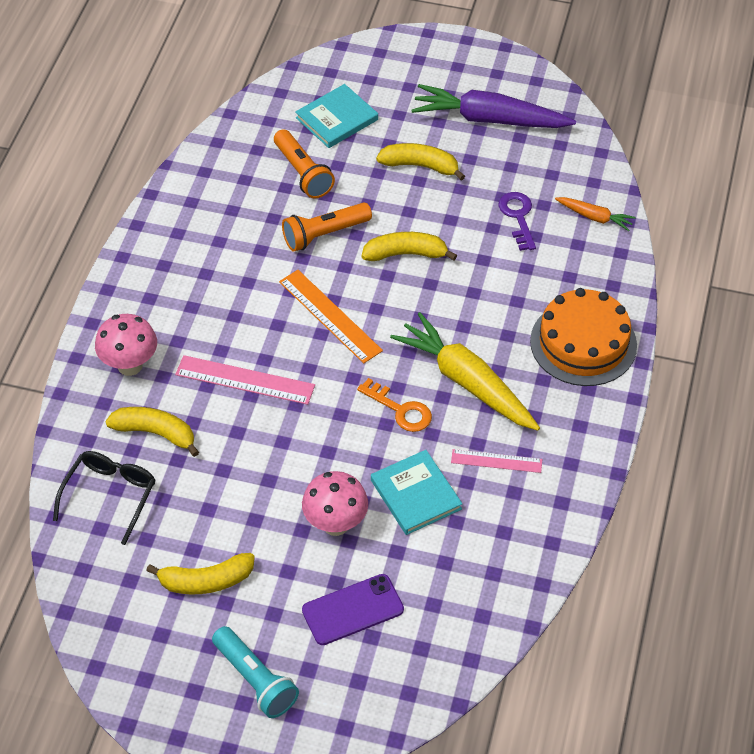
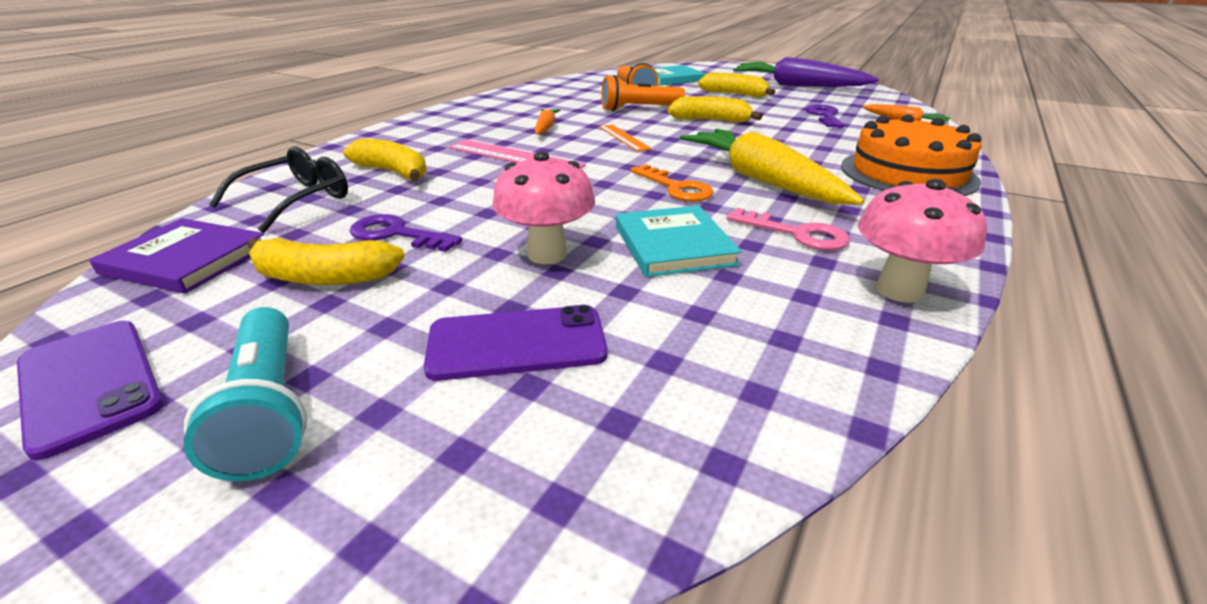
camera: 15 degrees right, 20 degrees down
pink mushroom [95,314,157,376] -> pink mushroom moved to [858,179,987,303]
orange ruler [279,270,383,363] -> orange ruler [599,124,652,151], size x0.63
pink ruler [451,449,542,473] -> pink key [726,208,850,251]
none -> purple phone [17,321,164,460]
none -> purple book [89,218,264,294]
none -> purple key [350,214,462,252]
none -> orange carrot [535,109,560,135]

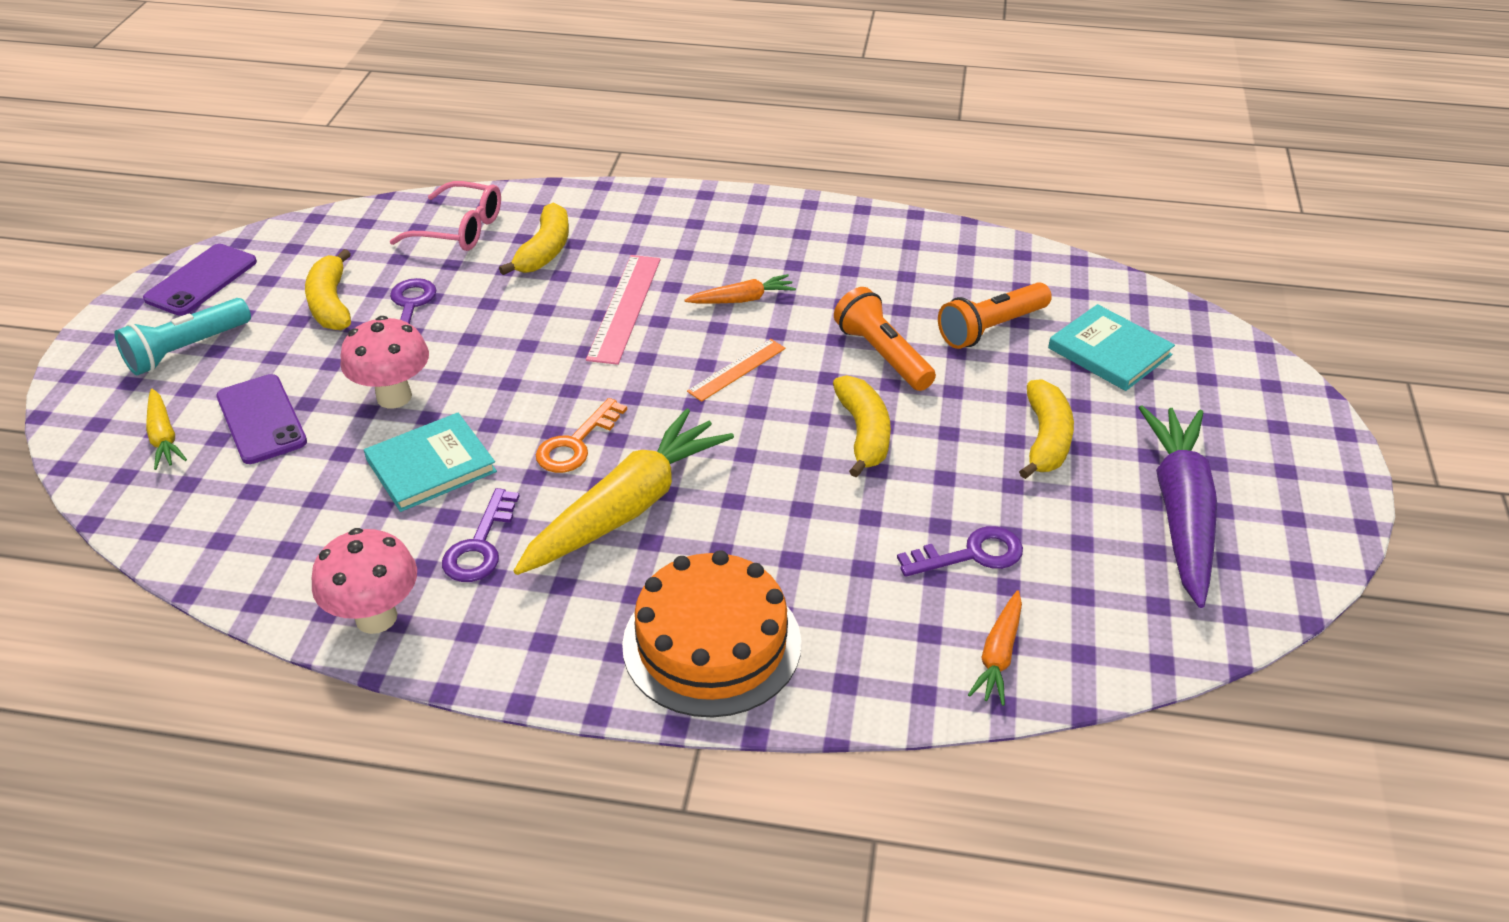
camera: 70 degrees right, 10 degrees up
purple book [89,218,264,294] -> none
black glasses [209,147,348,233] -> pink glasses [390,181,501,251]
pink key [726,208,850,251] -> purple key [442,488,519,582]
none -> yellow carrot [146,389,187,470]

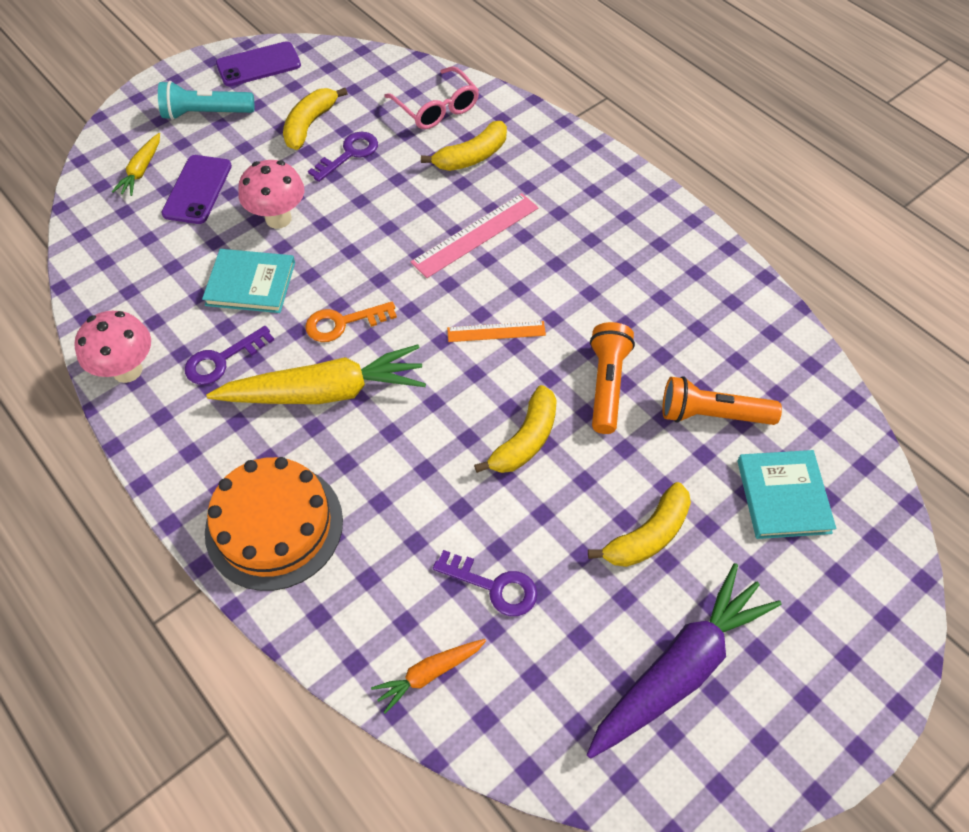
camera: 40 degrees right, 15 degrees up
orange carrot [684,274,796,303] -> none

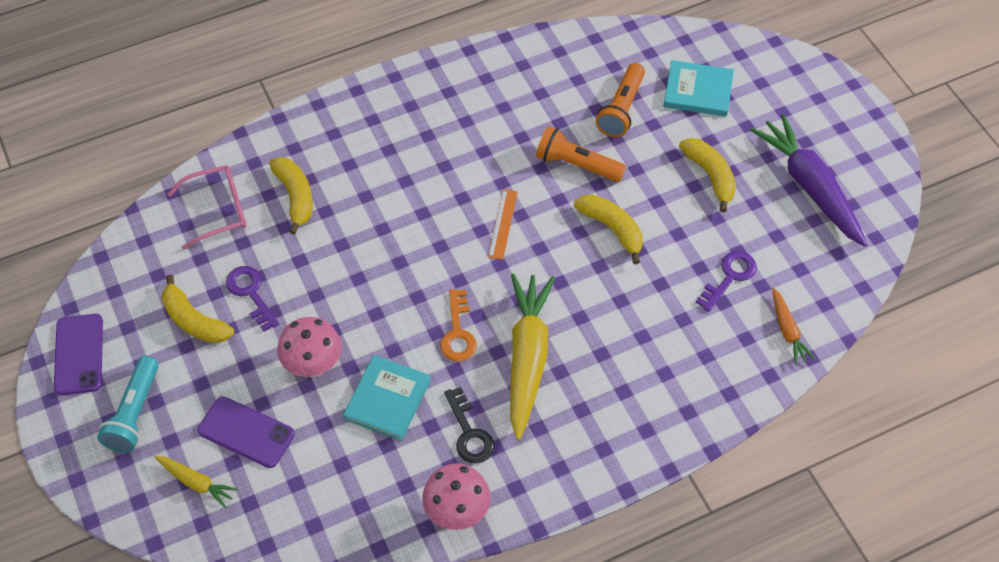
camera: 75 degrees left, 0 degrees up
purple key [185,326,274,385] -> black key [444,387,494,463]
orange cake [205,457,343,591] -> none
pink ruler [411,193,539,278] -> none

